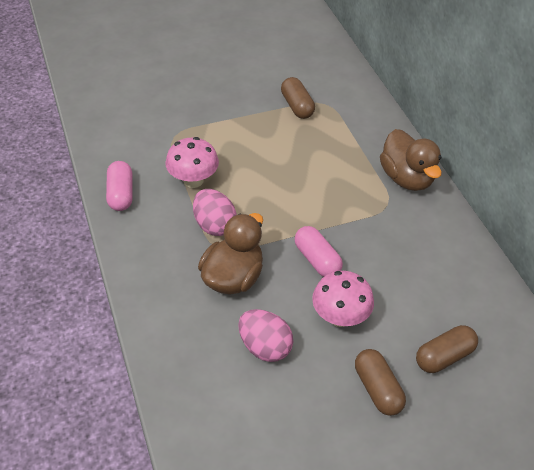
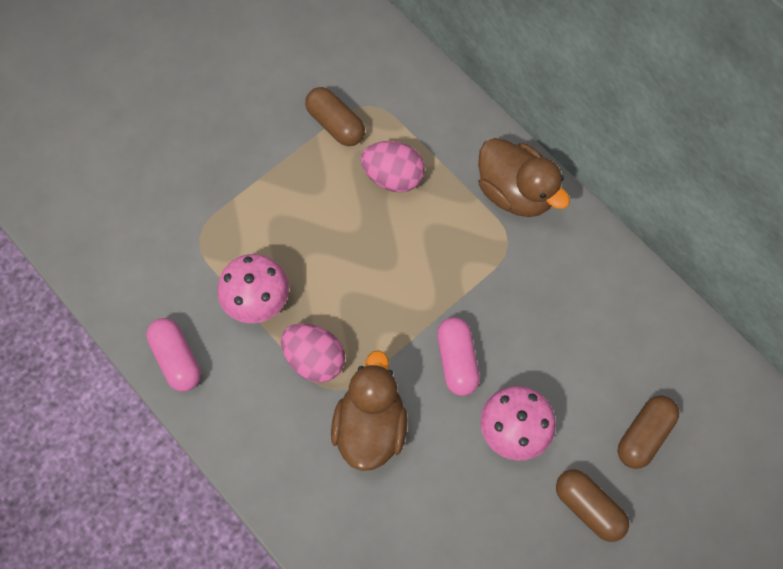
camera: 20 degrees left, 20 degrees up
pink egg [238,309,293,362] -> pink egg moved to [361,141,425,193]
pink capsule [294,226,343,277] -> pink capsule turned 45 degrees clockwise [437,317,480,396]

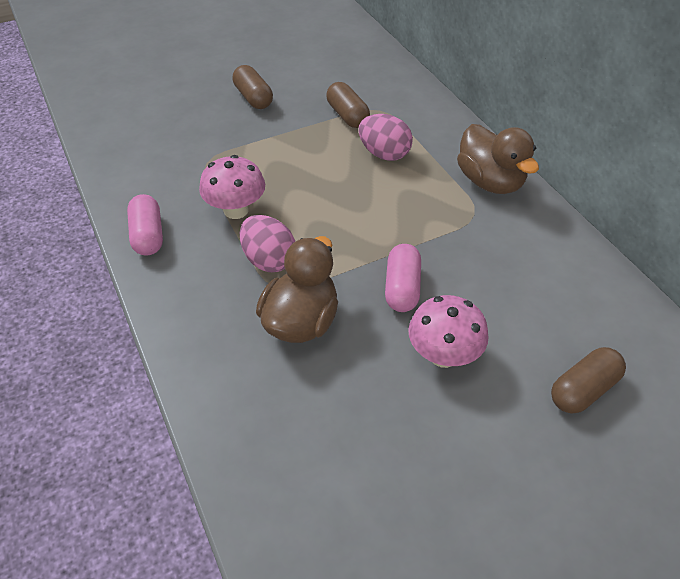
camera: 15 degrees right, 20 degrees down
brown capsule [556,470,629,542] -> brown capsule moved to [232,65,273,109]

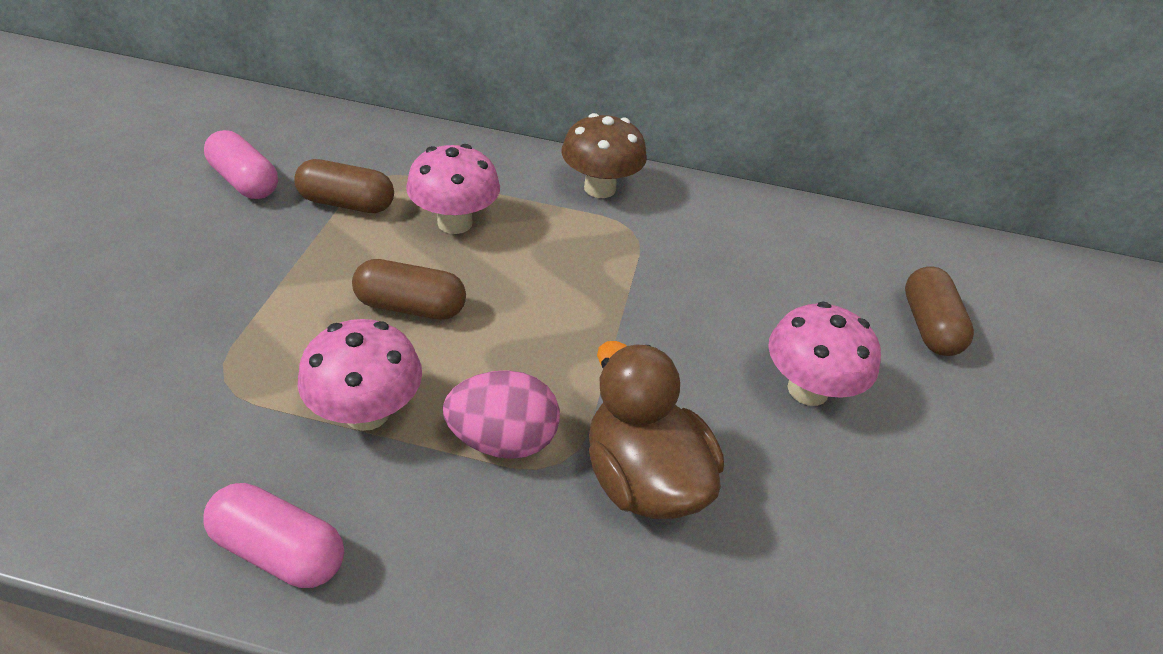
camera: 55 degrees left, 5 degrees down
brown capsule [232,65,273,109] -> brown capsule moved to [352,259,466,320]
pink egg [359,114,413,161] -> pink mushroom [406,144,500,234]
pink capsule [385,244,421,312] -> pink capsule moved to [204,130,278,199]
brown duck [457,124,539,194] -> brown mushroom [561,113,647,198]

